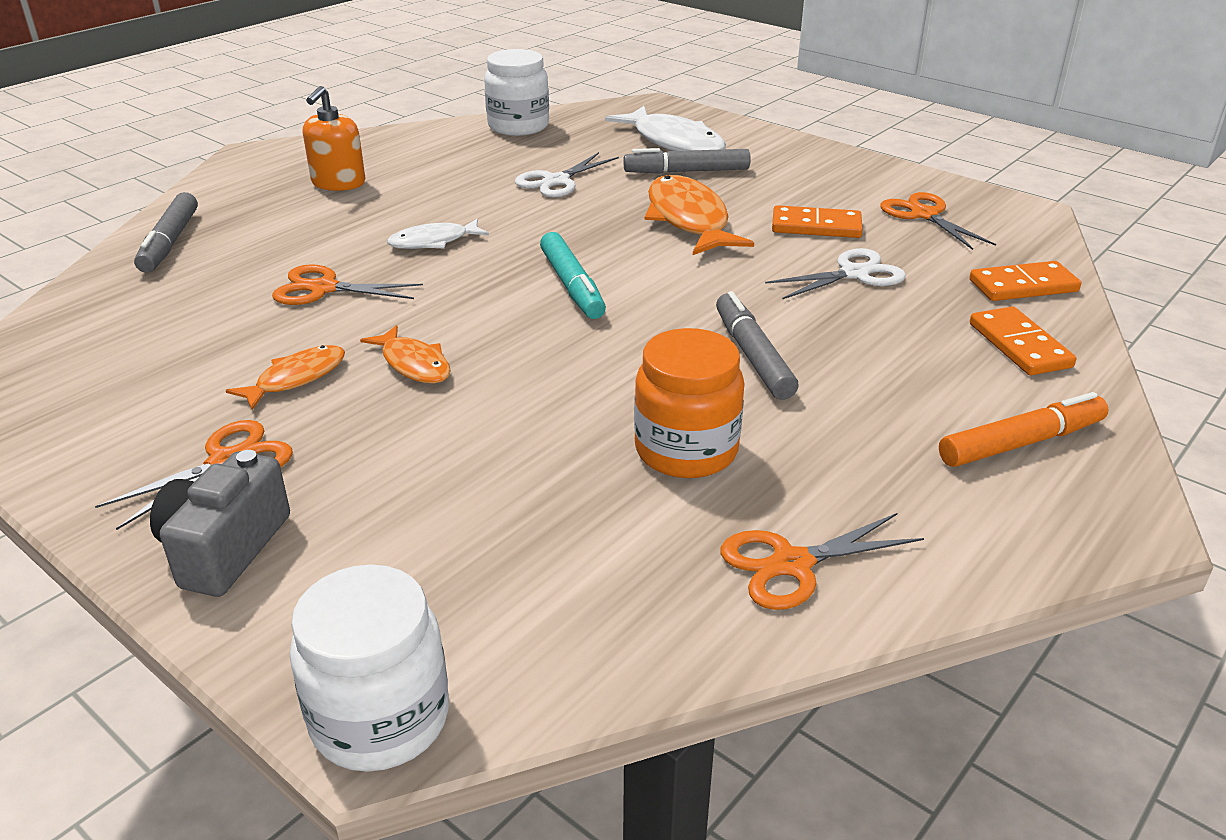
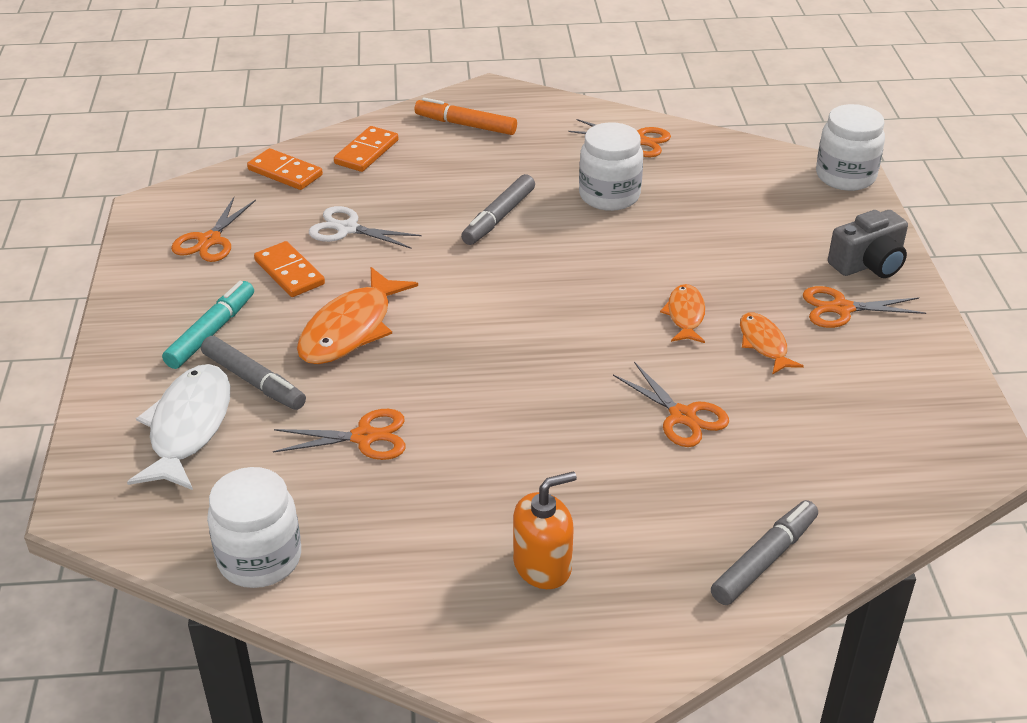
camera: 135 degrees left, 5 degrees up
orange fish [226,345,345,410] -> orange fish turned 75 degrees clockwise [740,312,804,375]
white fish [387,219,489,249] -> none
white scissors [515,152,619,197] -> orange scissors [273,409,406,460]
turquoise marker [540,232,606,319] -> turquoise marker moved to [162,281,254,369]
orange jar [634,328,744,478] -> white jar [579,122,643,211]

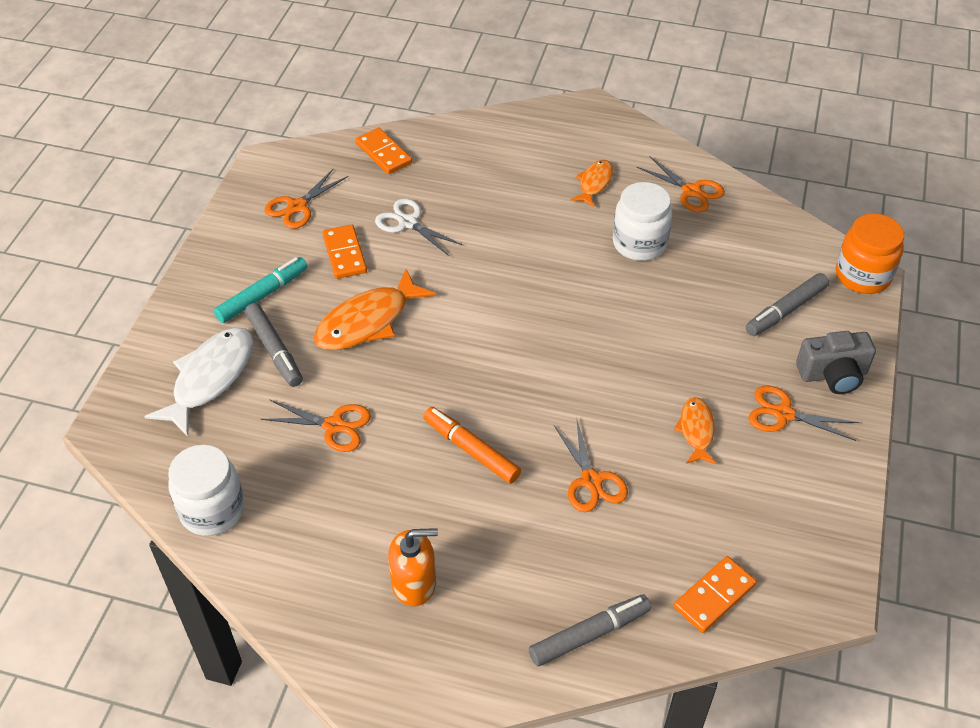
camera: 20 degrees right, 10 degrees up
orange domino [334,126,399,172] -> orange domino moved to [674,556,757,633]
orange marker [415,97,517,135] -> orange marker moved to [423,407,521,484]
grey marker [461,174,535,245] -> grey marker moved to [746,273,829,336]
orange fish [660,284,705,343] -> orange fish moved to [571,160,613,207]
white jar [816,104,885,191] -> orange jar [836,214,904,294]

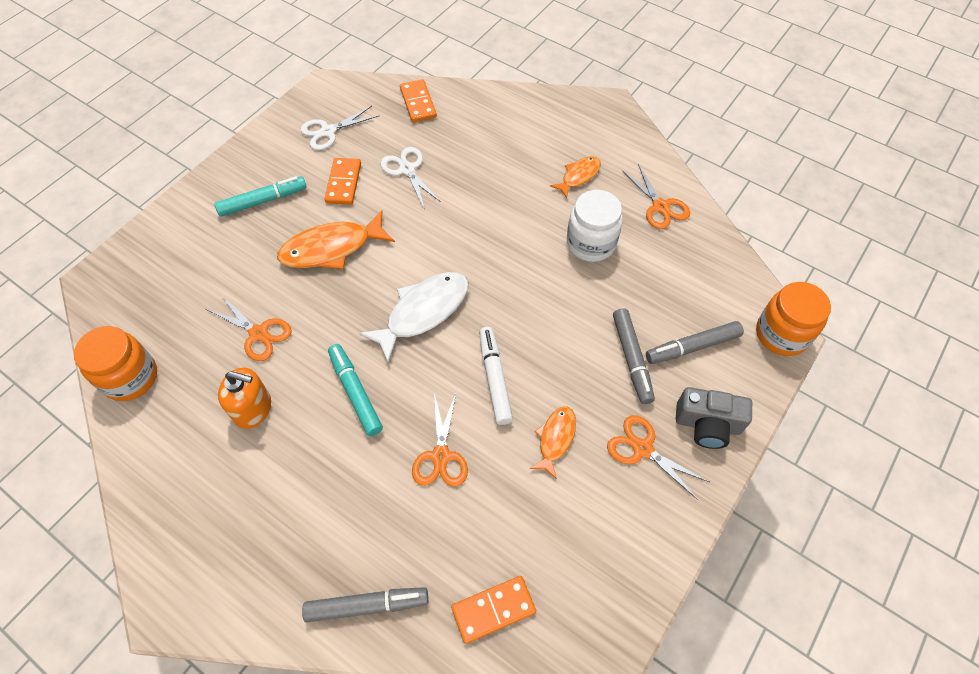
camera: 20 degrees right, 10 degrees up
white fish [144,327,253,437] -> white fish moved to [359,272,468,363]
white jar [168,445,245,536] -> orange jar [74,326,157,401]
grey marker [245,303,303,387] -> grey marker moved to [613,308,655,404]
orange scissors [264,169,348,229] -> white scissors [300,106,378,150]
orange soap dispenser [388,528,438,606] -> orange soap dispenser moved to [218,368,271,429]
orange marker [423,407,521,484] -> turquoise marker [328,344,383,436]
none -> white marker [479,327,513,425]

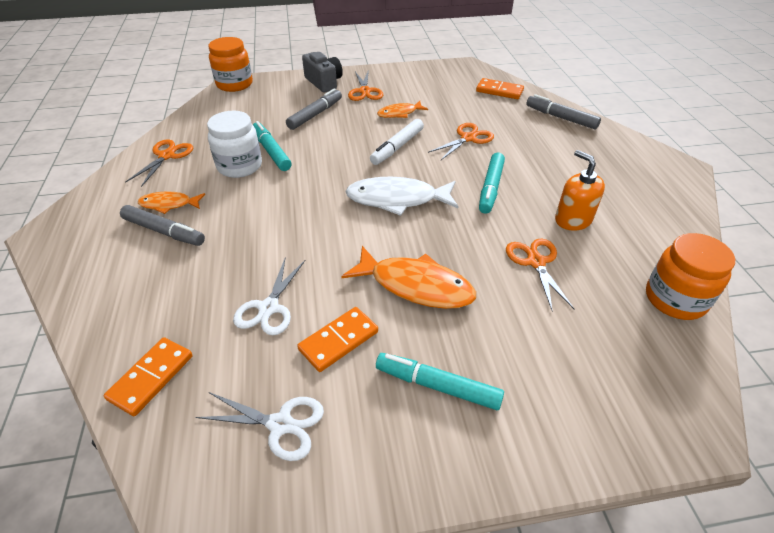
camera: 135 degrees left, 15 degrees down
grey marker [646,321,744,364] -> grey marker moved to [120,205,205,246]
none -> turquoise marker [253,121,292,171]

